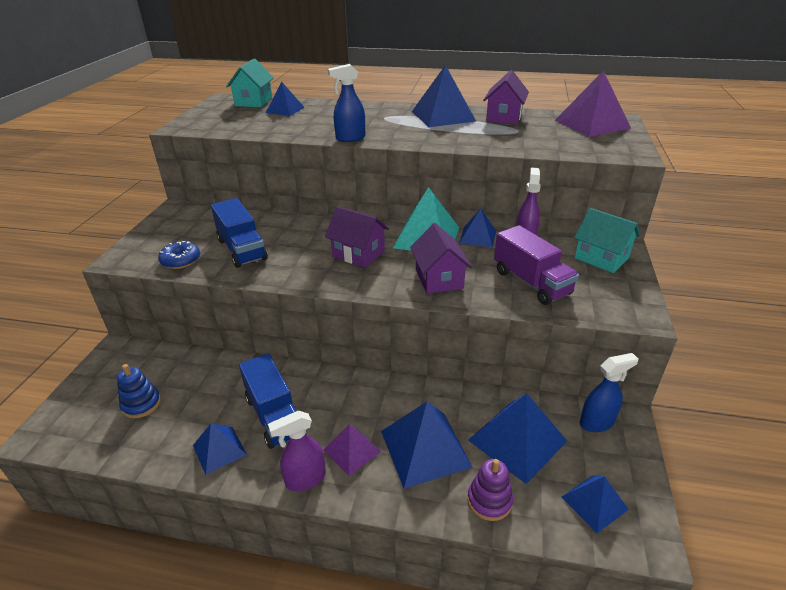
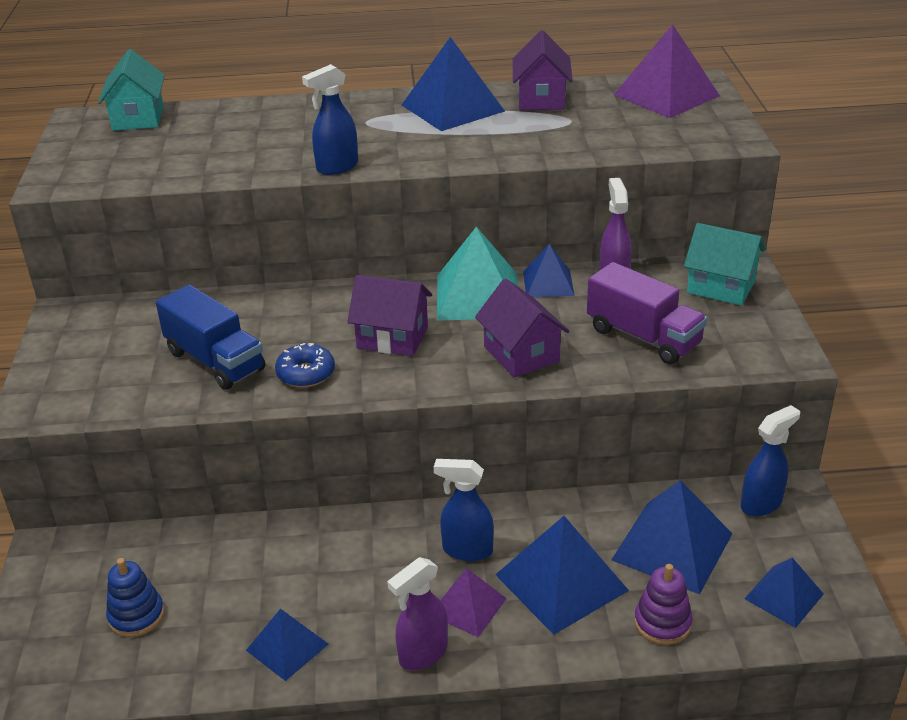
camera: 15 degrees left, 0 degrees up
blue donut [158,241,200,269] -> blue donut moved to [275,343,335,388]
blue truck [239,353,296,449] -> none
blue pyramid [266,82,305,116] -> none
none -> blue spray bottle [434,459,494,561]

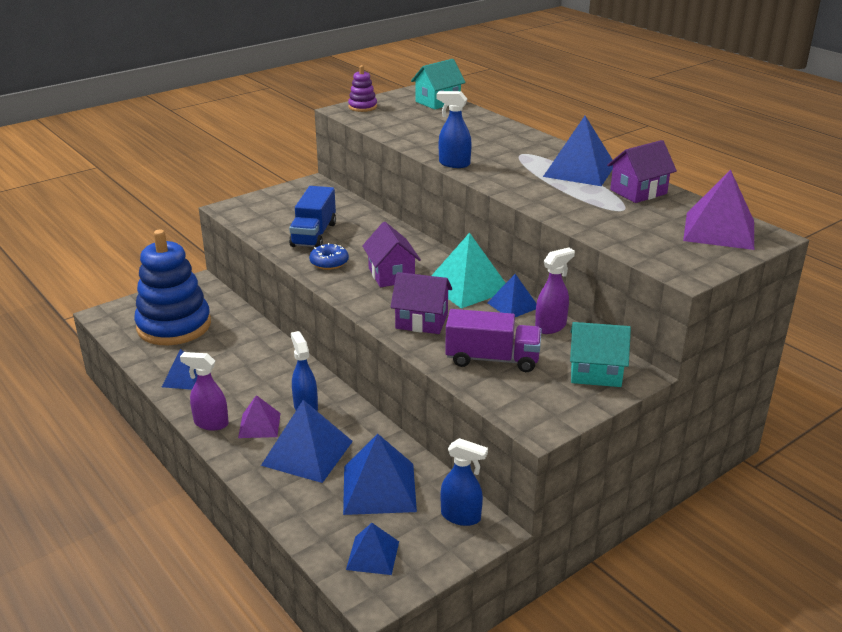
camera: 55 degrees right, 5 degrees down
blue stacking toy [106,558,164,637] -> blue stacking toy [134,229,211,345], size x2.27
purple house [475,279,569,378] -> purple house turned 75 degrees clockwise [391,272,452,334]
purple truck [587,262,707,364] -> purple truck turned 90 degrees counterclockwise [445,309,542,372]
purple stacking toy [634,564,693,645] -> purple stacking toy moved to [348,65,377,112]
turquoise house [684,223,765,306] -> turquoise house turned 75 degrees counterclockwise [570,322,631,387]

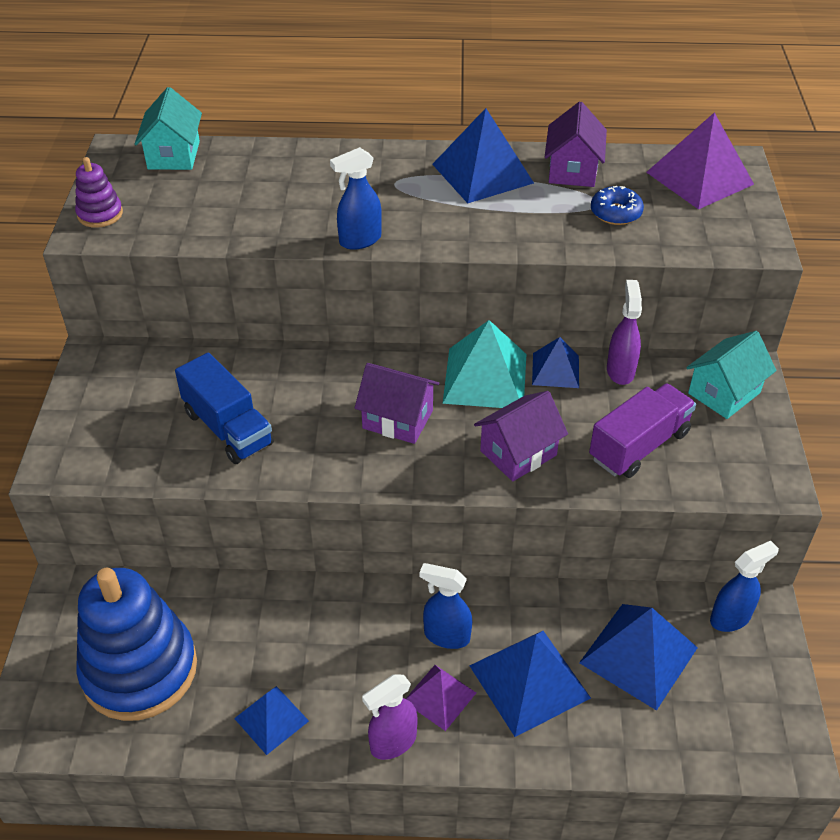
camera: 50 degrees left, 15 degrees up
blue donut [309,243,349,270] -> blue donut moved to [591,186,644,225]
blue pyramid [346,523,399,575] -> none

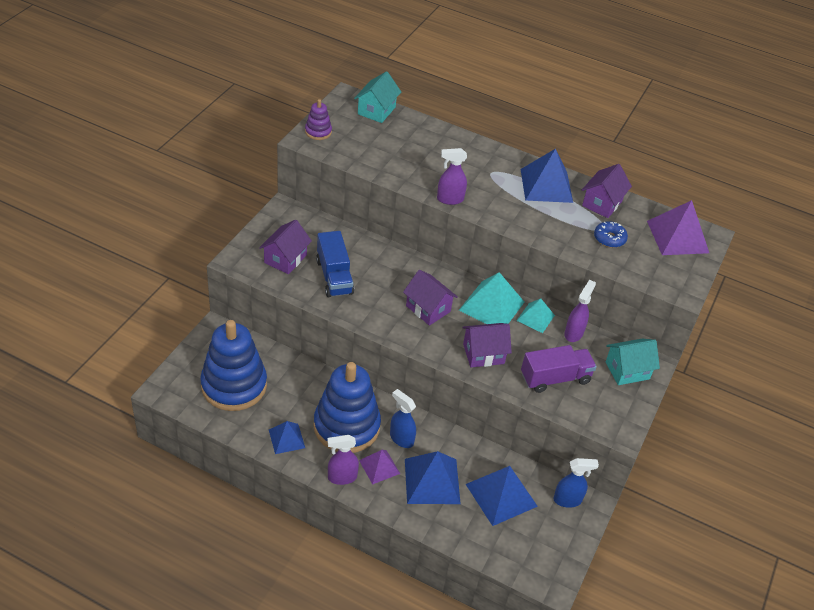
camera: 20 degrees right, 0 degrees up
blue spray bottle [330,147,382,250] -> purple spray bottle [437,148,467,205]
blue pyramid [532,337,579,388] -> turquoise pyramid [516,298,555,333]
none -> purple house [259,220,312,274]
none -> blue stacking toy [314,362,381,453]

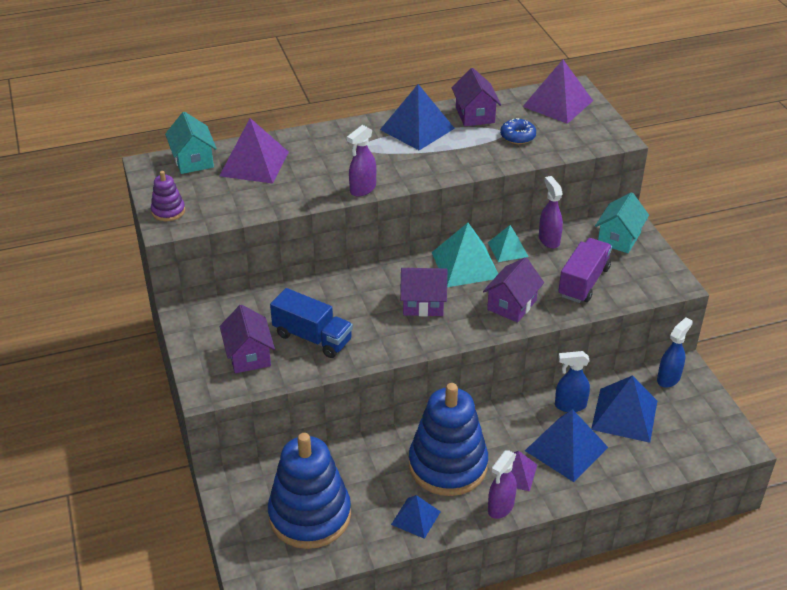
camera: 40 degrees left, 5 degrees down
blue spray bottle [390,389,416,448] -> blue spray bottle moved to [555,351,590,412]
none -> purple pyramid [219,118,289,184]

